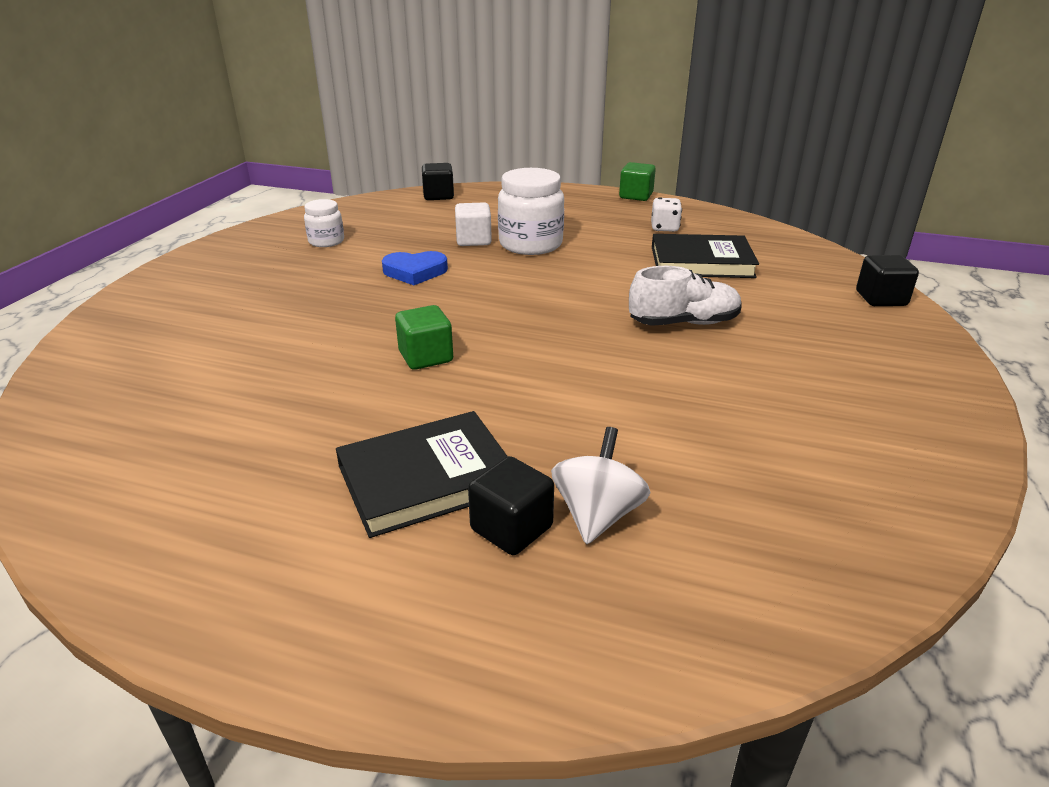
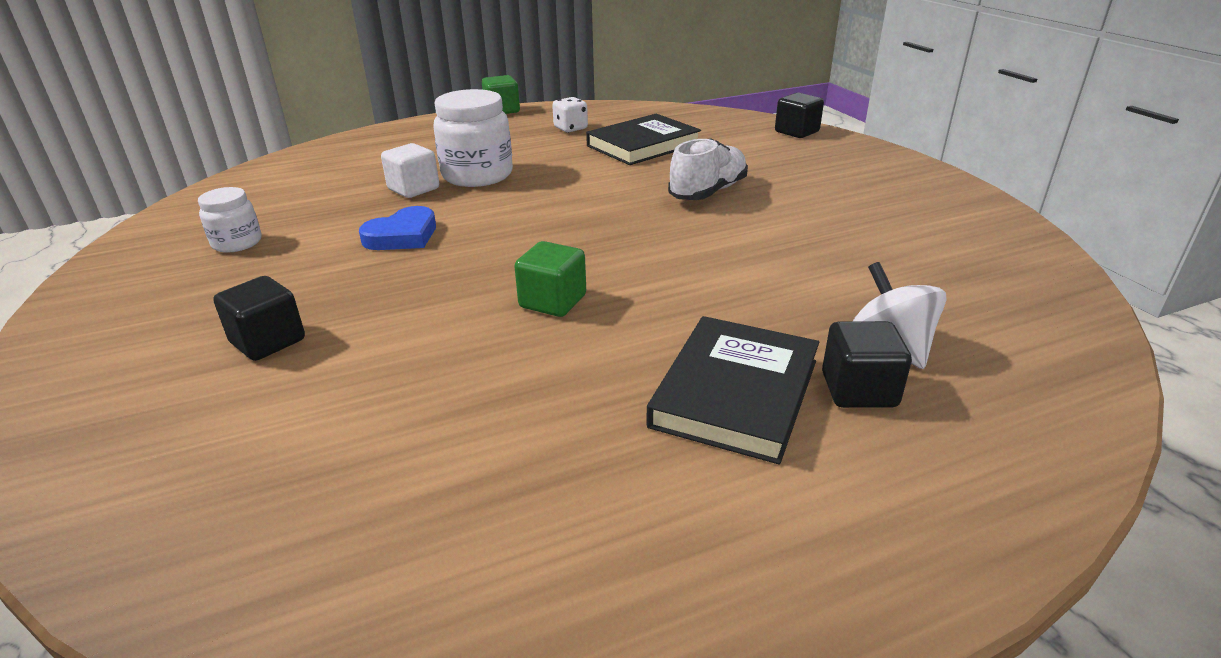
camera: 40 degrees left, 0 degrees up
black cube [422,163,454,200] -> black cube moved to [213,276,305,361]

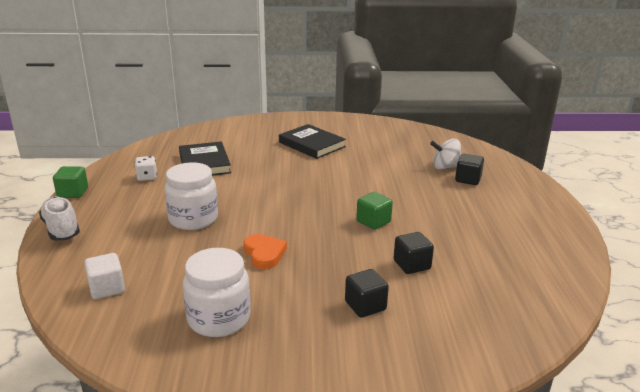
camera: 70 degrees left, 5 degrees down
white jar [198,187,261,253] -> white jar [183,248,251,337], size x1.78
blue heart [359,206,436,250] -> orange heart [243,234,287,269]
white cube [381,143,439,198] -> white cube moved to [84,253,125,299]
black book [646,316,819,465] -> black book moved to [279,124,346,159]
white shoe [668,138,748,200] -> white shoe moved to [39,197,80,241]
black cube [775,93,824,138] -> black cube moved to [394,232,434,274]

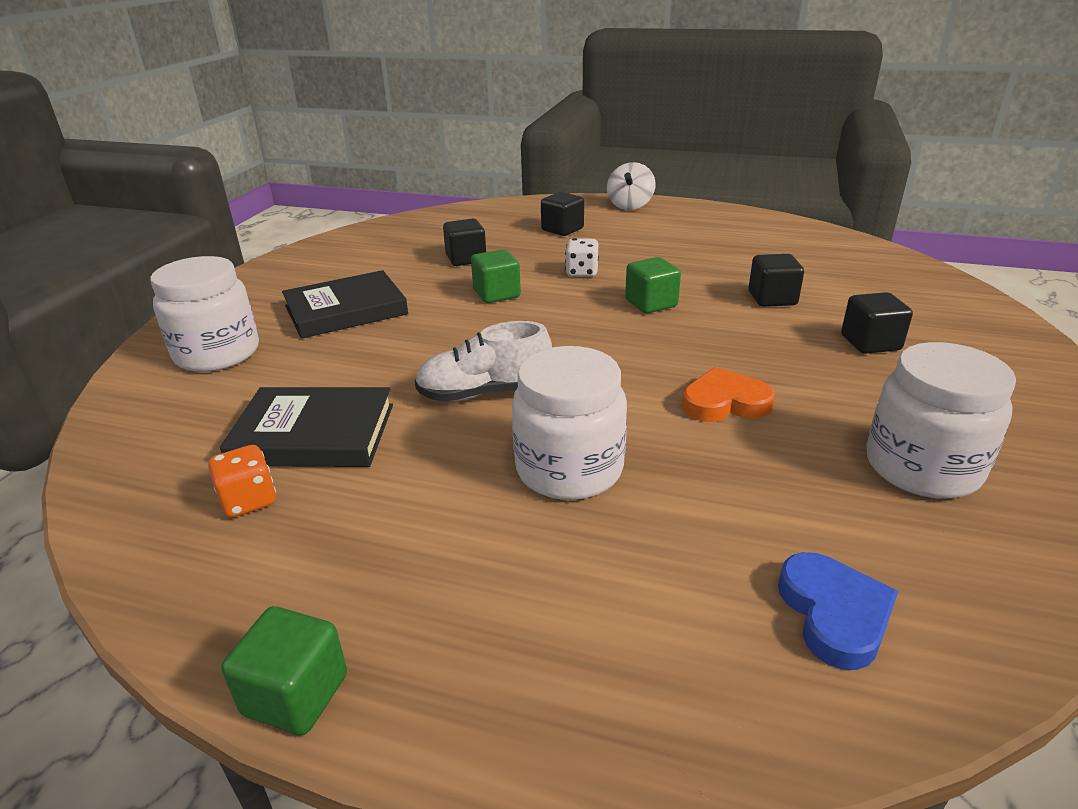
camera: 70 degrees left, 5 degrees up
white shoe [39,197,80,241] -> white shoe moved to [415,321,552,402]
white cube [84,253,125,299] -> blue heart [778,552,899,670]
white dice [134,156,157,181] -> white dice moved to [565,238,599,277]
white spinning top [430,139,461,169] -> white spinning top moved to [607,162,656,210]
none -> white jar [150,256,259,372]
none -> orange dice [208,445,276,518]
none -> black cube [443,219,486,266]
none -> green cube [471,249,521,303]

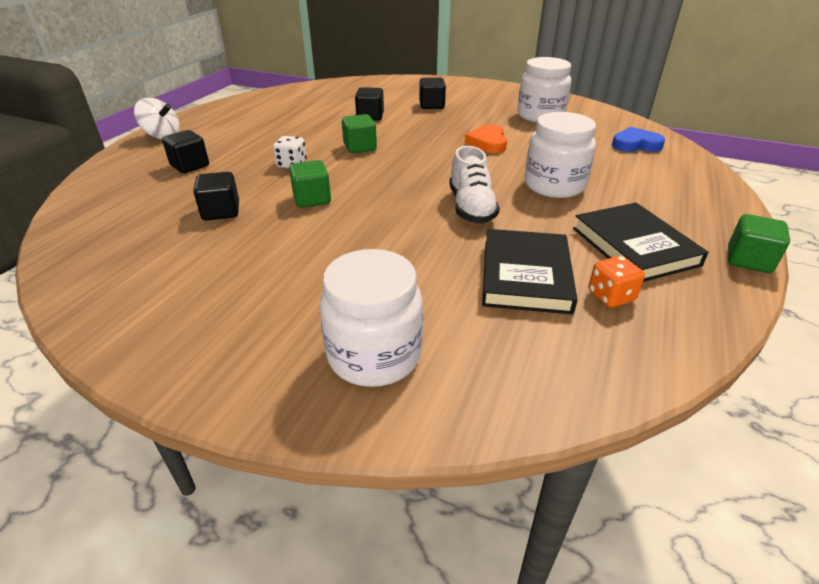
camera: 85 degrees left, 5 degrees up
black book [282,270,408,339] -> black book moved to [573,203,709,282]

